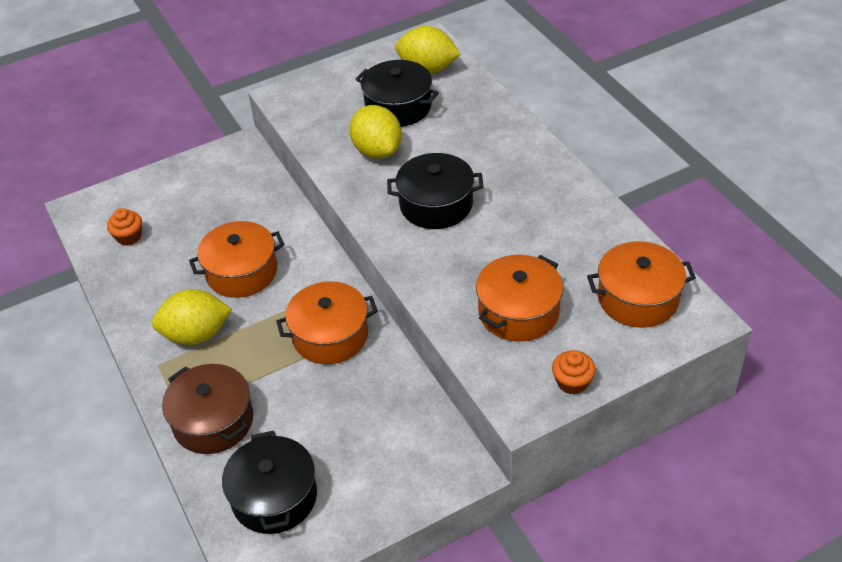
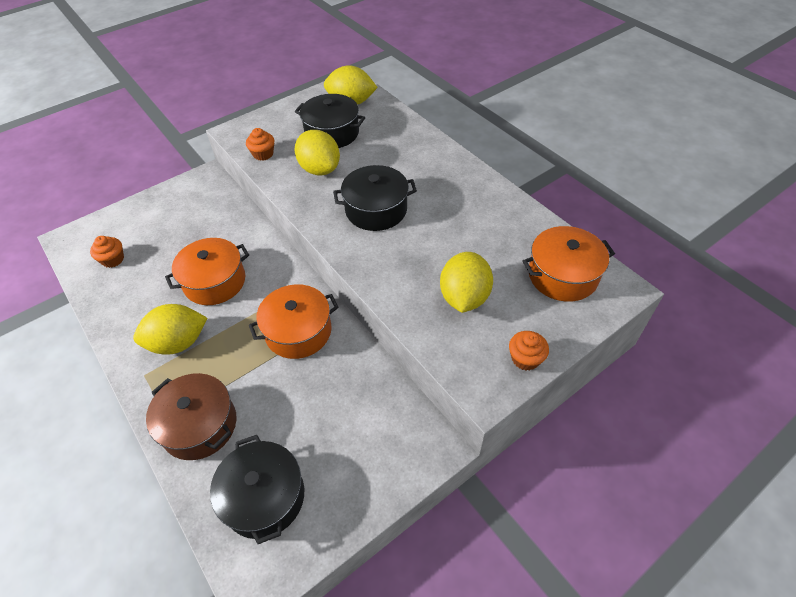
camera: 10 degrees left, 5 degrees up
orange pot [476,255,563,342] -> yellow lemon [440,252,493,313]
none -> orange cupcake [246,128,274,161]

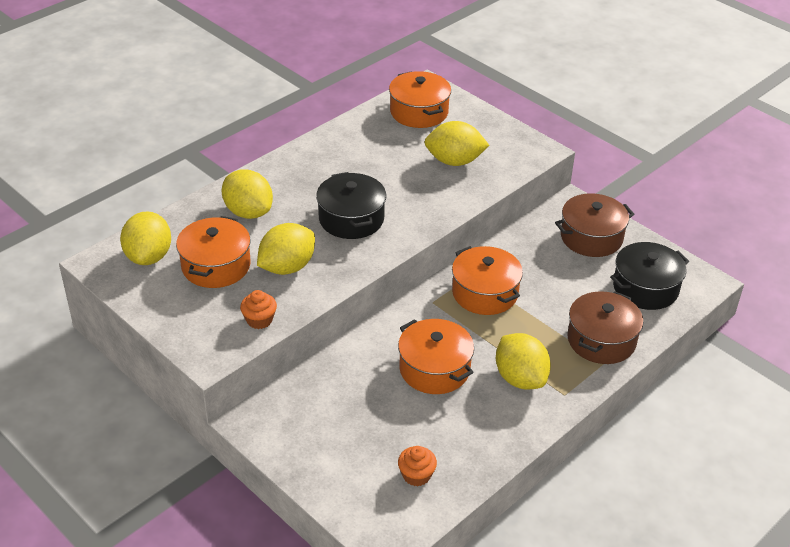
camera: 100 degrees left, 10 degrees down
black pot [295,94,365,148] -> orange pot [176,216,251,288]
orange cupcake [509,331,549,371] -> none
none -> yellow lemon [222,169,273,219]
none -> brown pot [555,193,634,257]

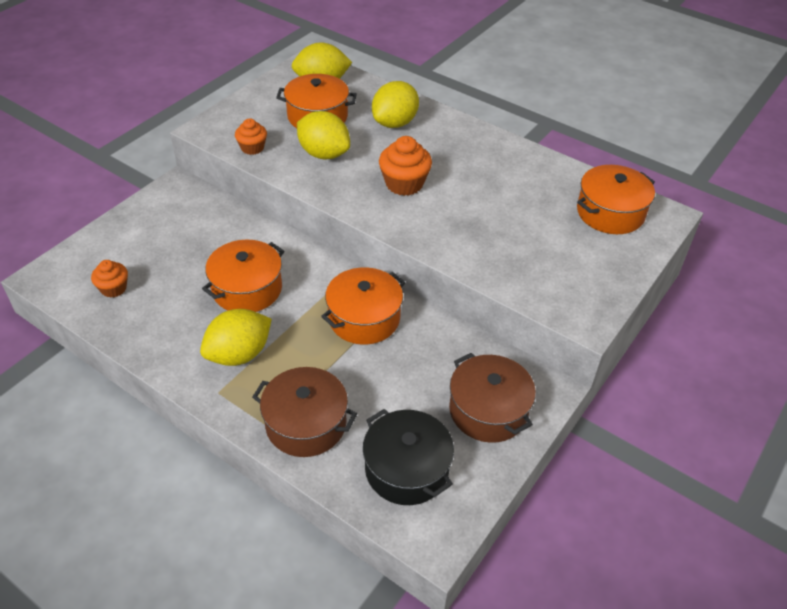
camera: 80 degrees right, 5 degrees up
black pot [316,172,386,239] -> orange cupcake [379,136,432,196]
yellow lemon [424,121,489,166] -> none

